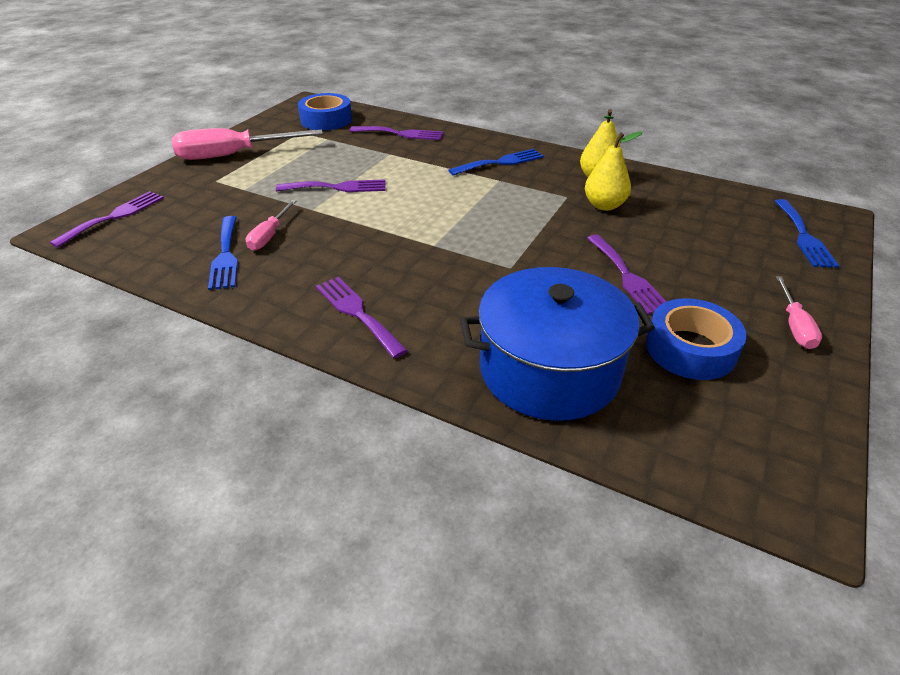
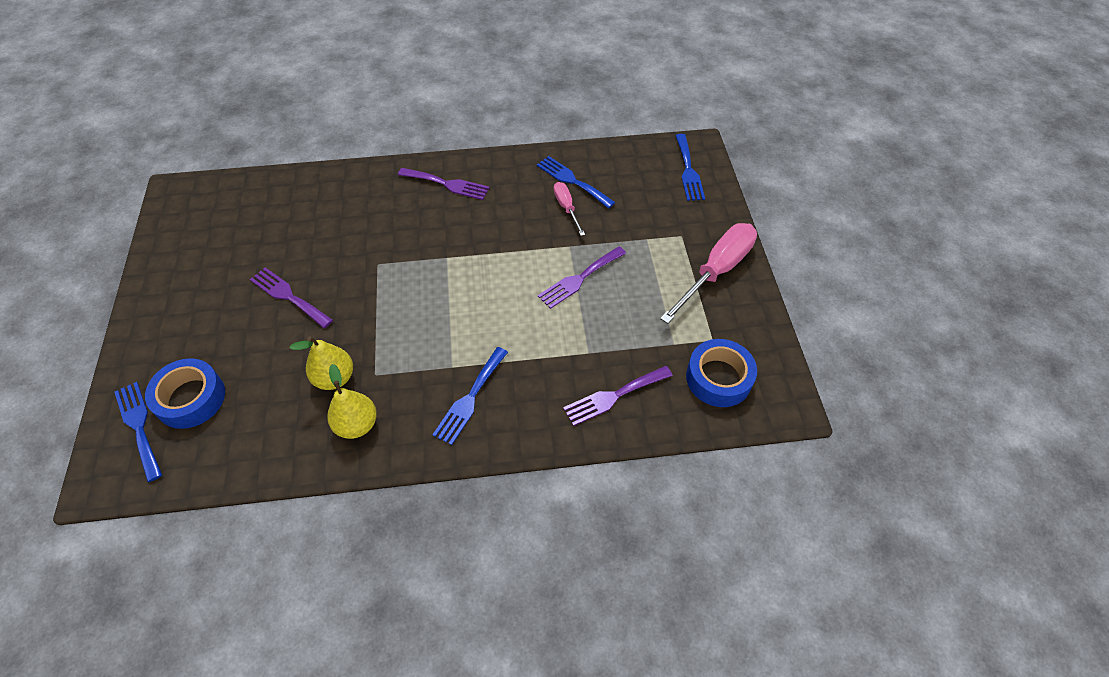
camera: 145 degrees right, 15 degrees up
purple fork [50,191,164,248] -> blue fork [675,134,705,201]
blue pot [460,267,655,421] -> none
blue tape [646,298,747,380] -> blue tape moved to [145,358,225,429]
pink screwdriver [775,276,822,349] -> none

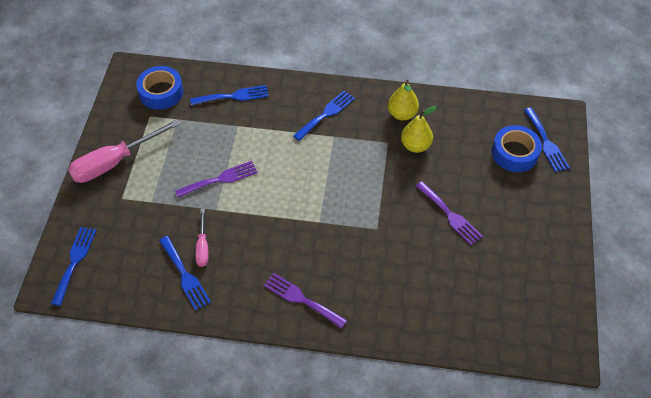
camera: 165 degrees left, 0 degrees up
purple fork [563,366,673,426] -> blue fork [190,85,269,105]

